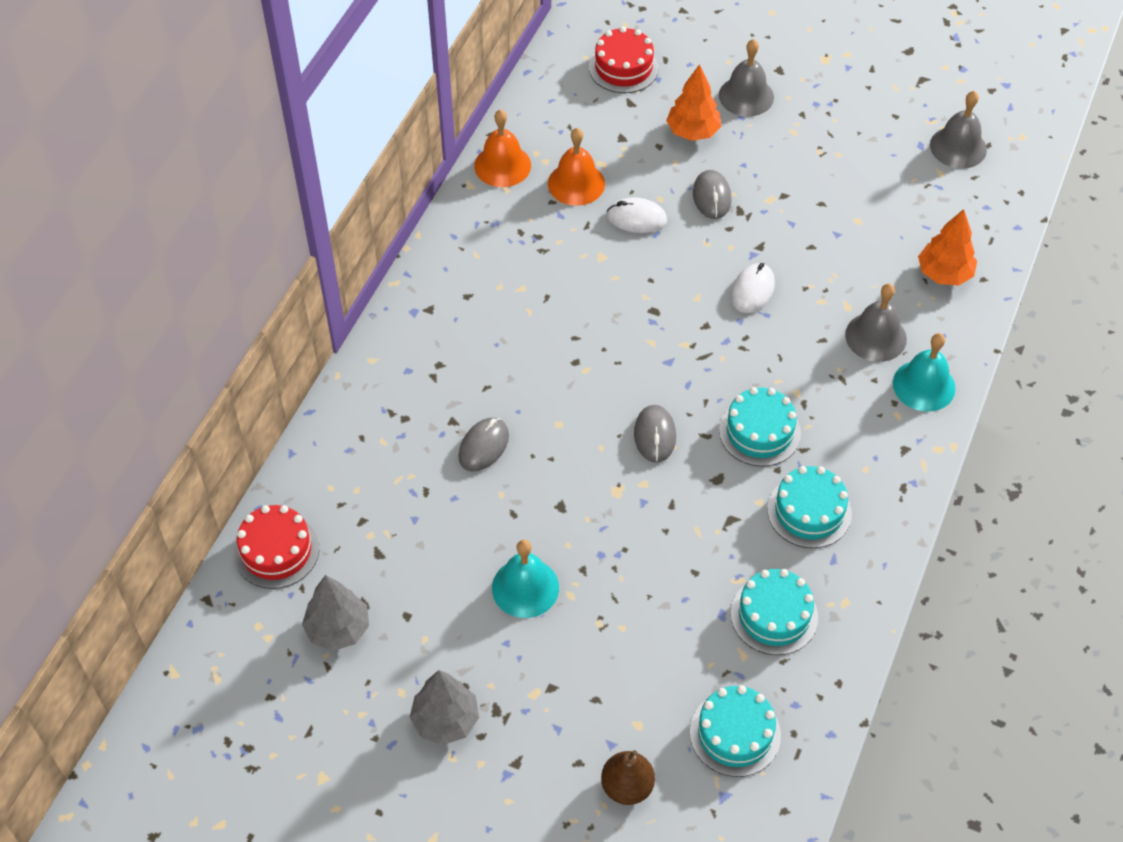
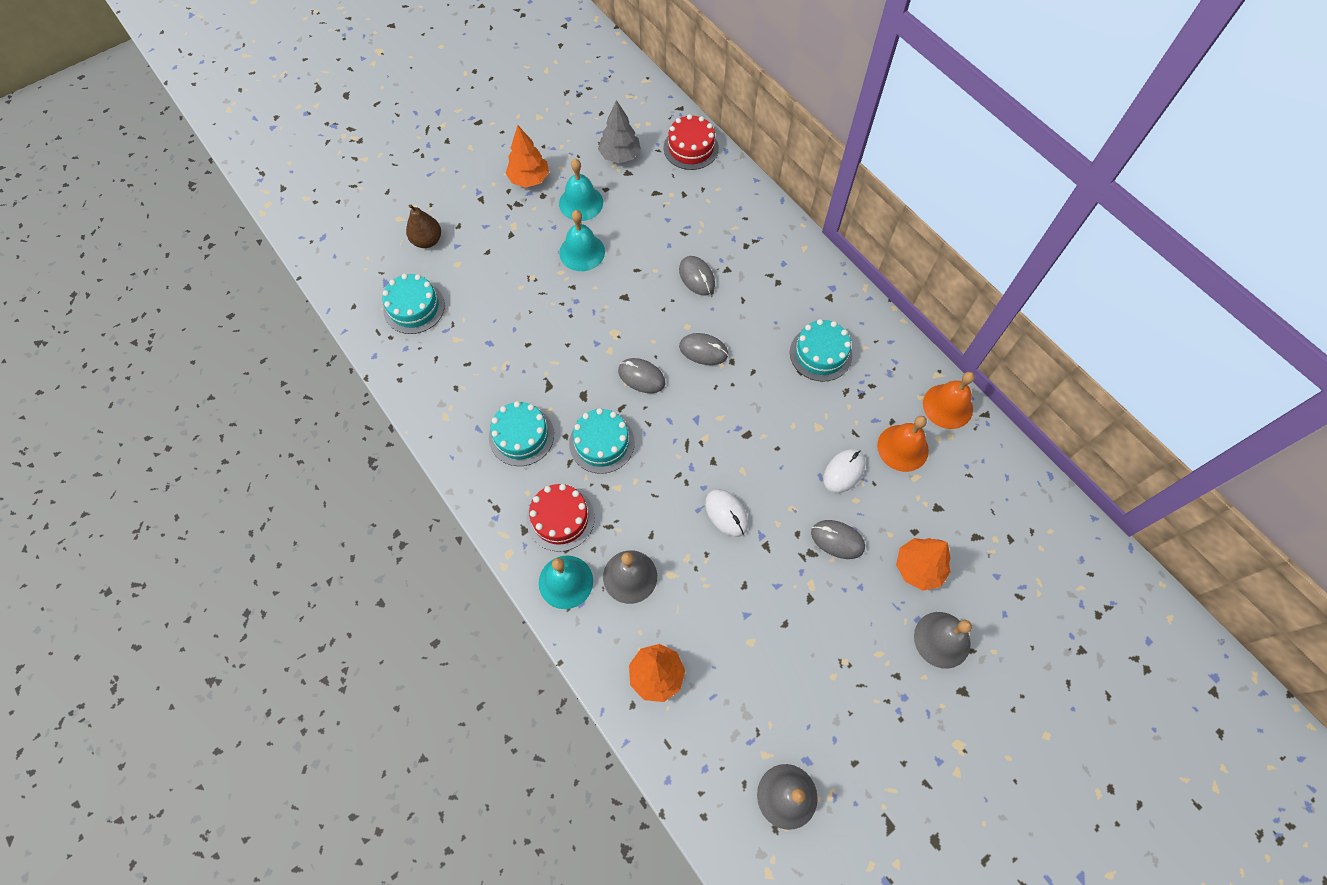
camera: 120 degrees right, 10 degrees up
grey tree [409,670,479,745] -> orange tree [506,125,549,187]
red cake [589,27,659,93] -> red cake moved to [527,484,595,552]
turquoise cake [731,569,818,655] -> turquoise cake moved to [790,319,852,382]
none -> turquoise bell [559,159,603,221]
none -> grey mouse [679,333,728,365]

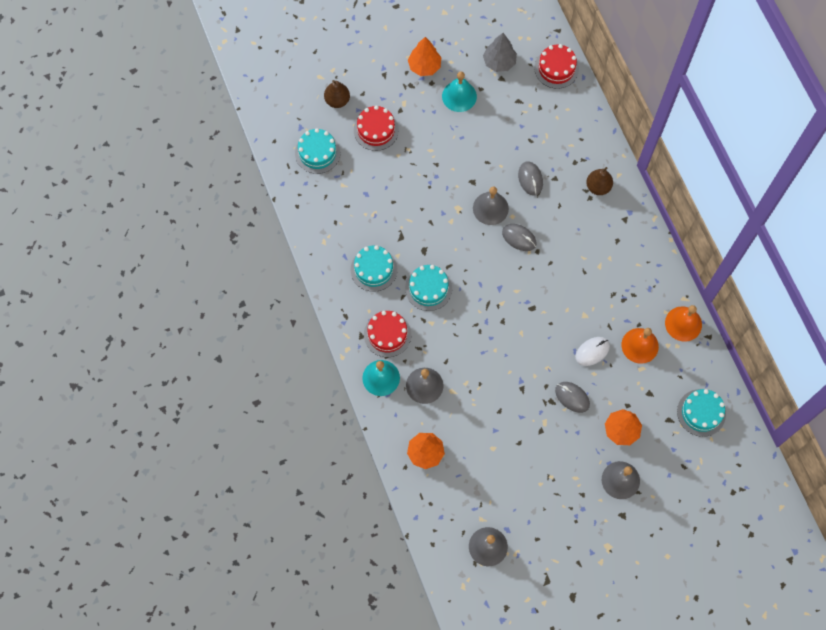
camera: 15 degrees right, 5 degrees up
turquoise bell [559,210,605,271] -> none
grey mouse [618,358,665,393] -> none
white mouse [705,489,748,537] -> none
turquoise cake [790,319,852,382] -> turquoise cake moved to [677,389,726,437]
none -> red cake [354,106,399,151]
none -> grey bell [473,187,509,225]
none -> brown pear [586,167,613,195]

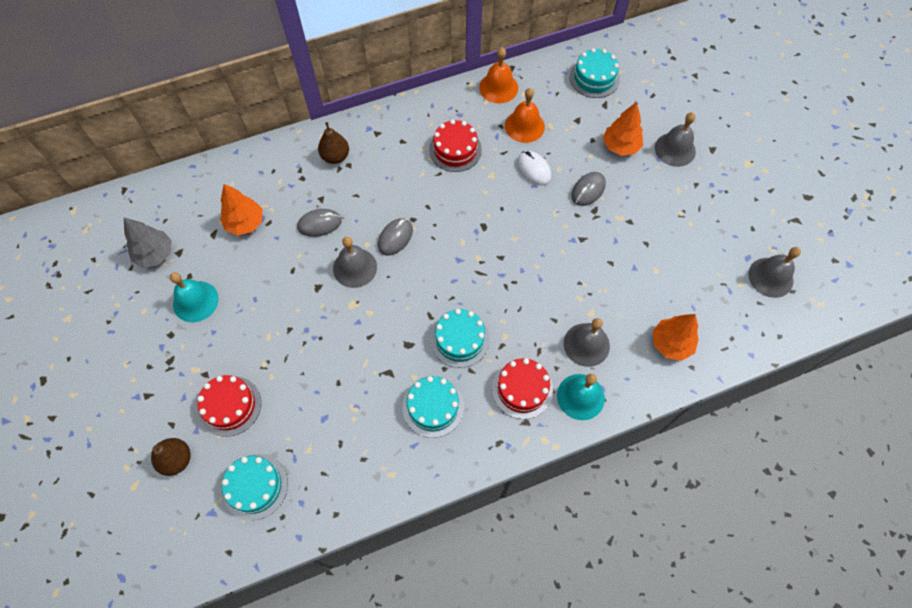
camera: 90 degrees left, 5 degrees down
orange tree [408,37,441,76] -> orange tree moved to [220,184,262,236]
red cake [534,44,579,89] -> red cake moved to [429,119,482,172]

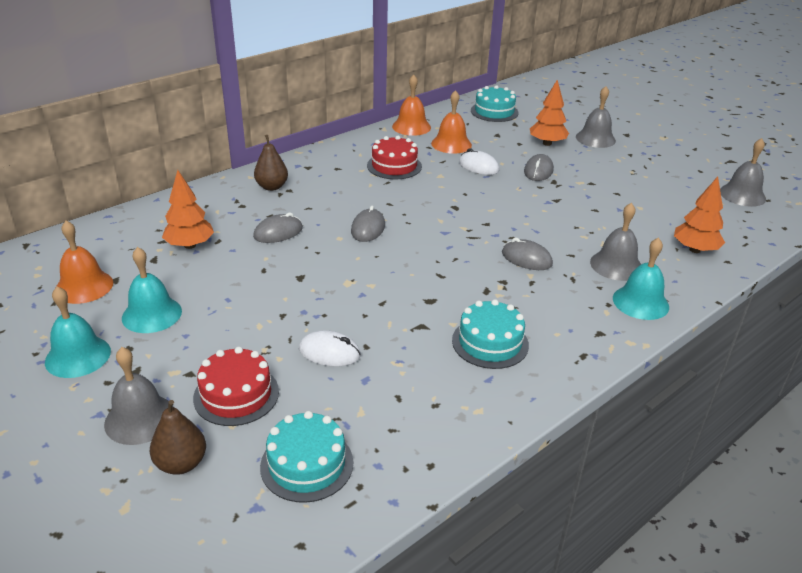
camera: 20 degrees left, 30 degrees down
grey tree [124,217,172,268] -> orange bell [56,220,113,304]
grey bell [333,237,377,288] -> grey bell moved to [104,347,173,445]
turquoise cake [430,309,490,368] -> none
red cake [492,358,553,419] -> none
none -> turquoise bell [45,287,111,378]
none -> white mouse [299,330,361,367]
none -> grey mouse [502,237,553,270]

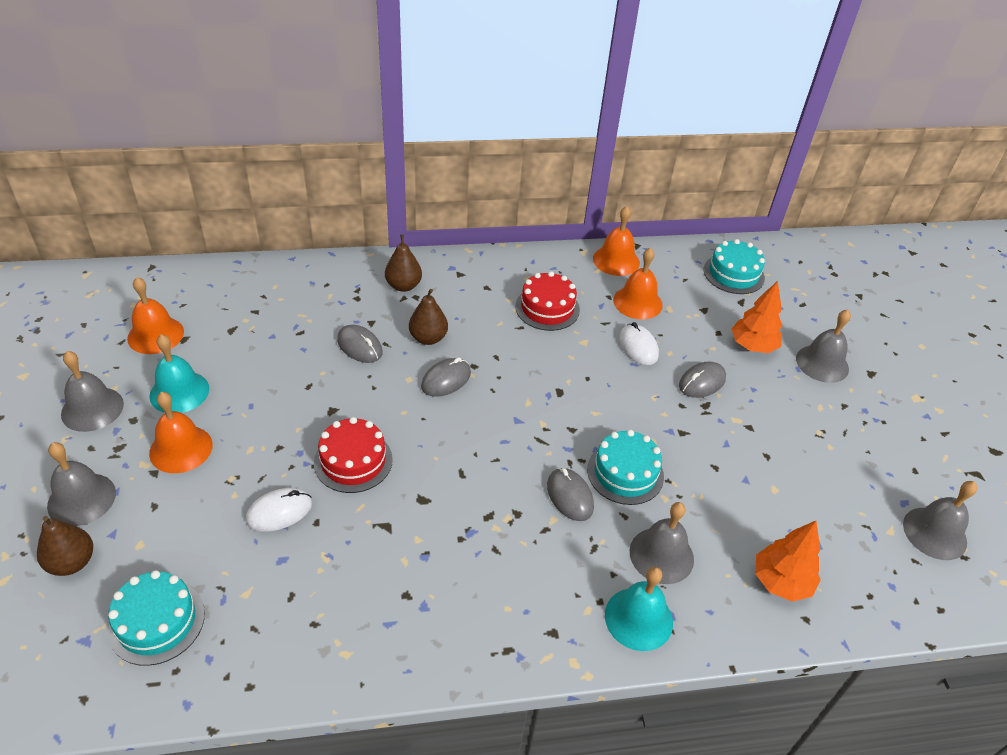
camera: 30 degrees right, 10 degrees up
turquoise bell [45,287,111,378] -> grey bell [61,351,124,432]
orange tree [162,170,214,249] -> none
red cake [193,347,279,426] -> red cake moved to [314,417,393,493]
grey mouse [253,212,303,243] -> grey mouse turned 45 degrees clockwise [337,325,383,363]
white mouse [299,330,361,367] -> white mouse turned 75 degrees counterclockwise [246,488,312,532]
turquoise cake [452,299,529,369] -> turquoise cake moved to [587,430,664,505]
none -> orange bell [149,392,213,473]
none -> brown pear [409,289,448,345]

